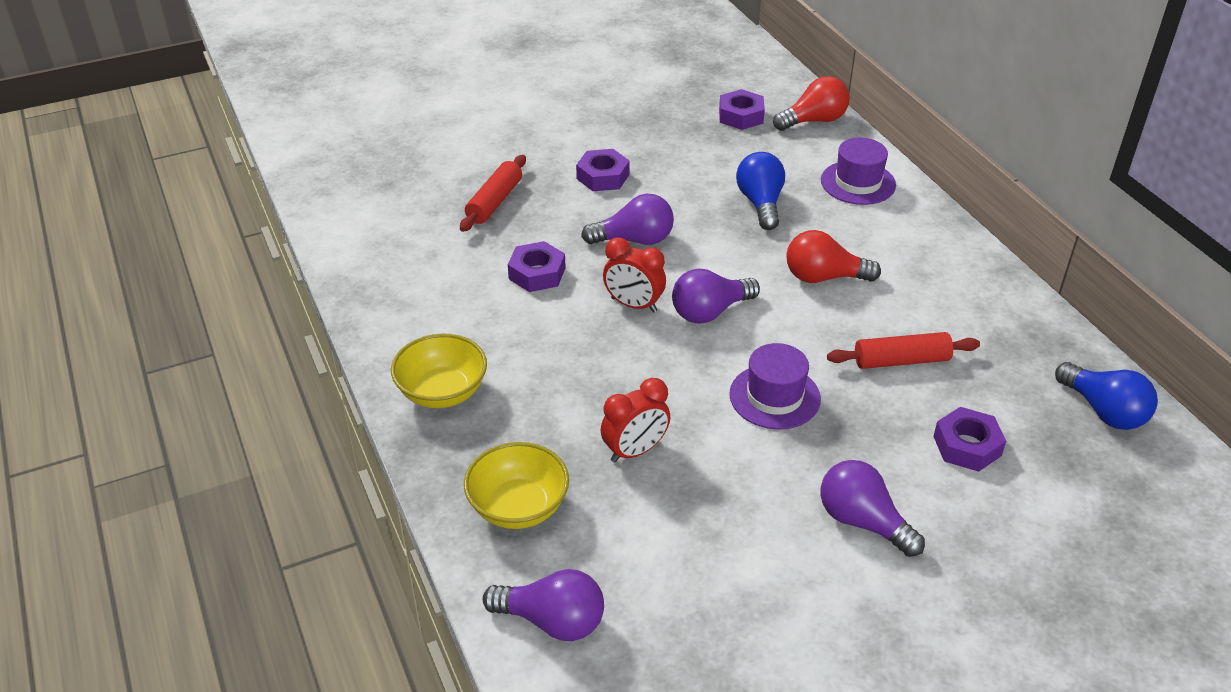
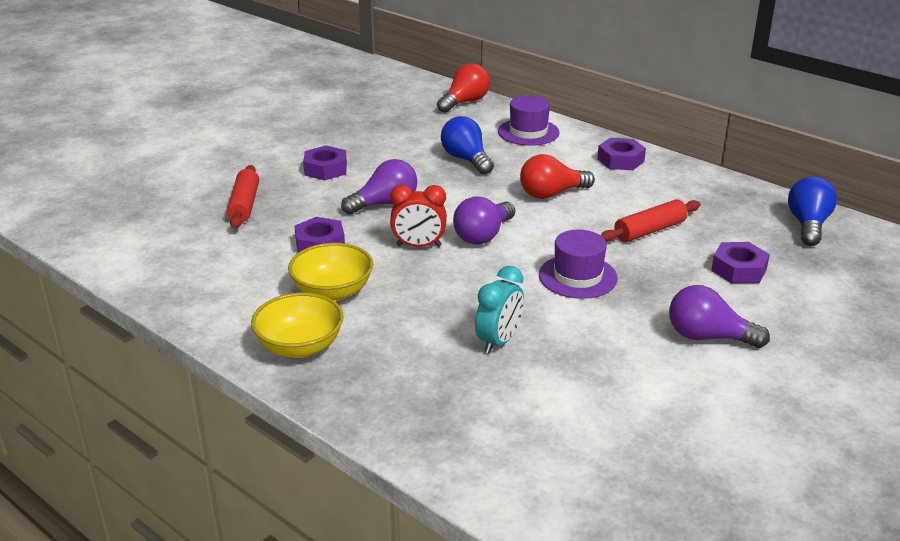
camera: 25 degrees left, 10 degrees down
yellow bowl [464,442,569,529] -> yellow bowl moved to [288,243,373,302]
purple light bulb [483,569,604,641] -> none
red clock [601,378,670,463] -> turquoise clock [475,266,524,354]
purple nut [719,89,765,130] -> purple nut moved to [597,138,646,170]
blue light bulb [1055,362,1158,430] -> blue light bulb turned 105 degrees counterclockwise [788,176,837,246]

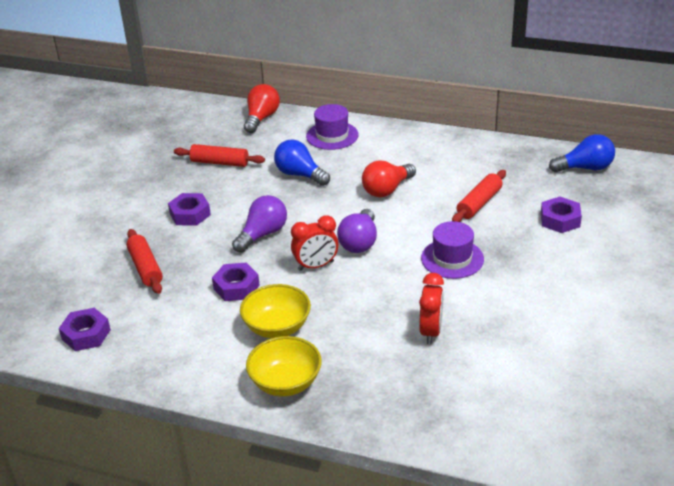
camera: 20 degrees left, 5 degrees up
turquoise clock [475,266,524,354] -> red clock [419,273,444,344]
purple nut [597,138,646,170] -> purple nut moved to [59,308,111,351]
purple light bulb [669,285,770,348] -> none
blue light bulb [788,176,837,246] -> blue light bulb turned 90 degrees clockwise [549,134,615,172]
none -> red rolling pin [174,144,265,167]

